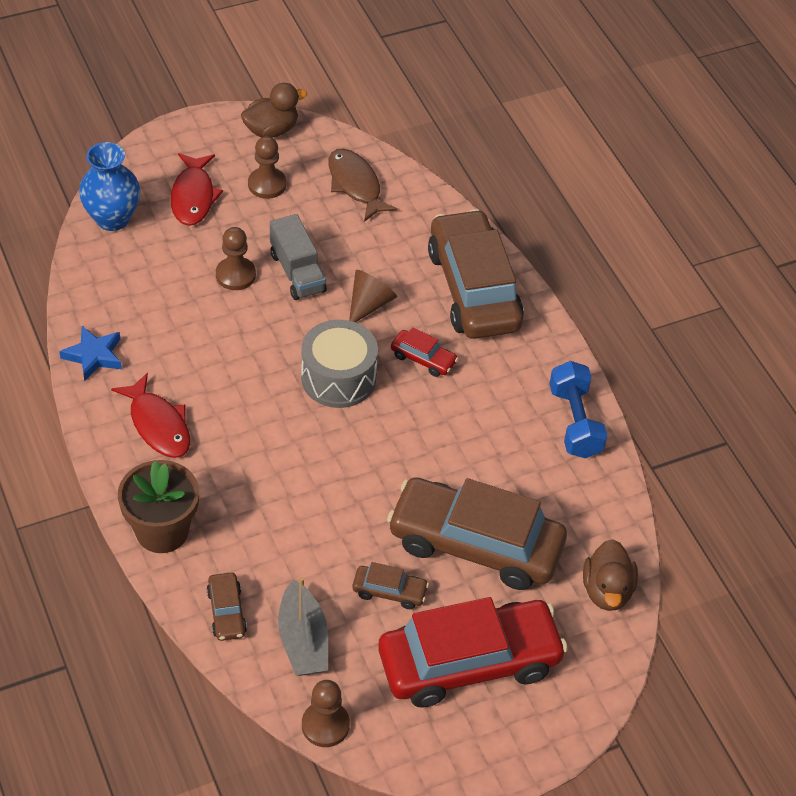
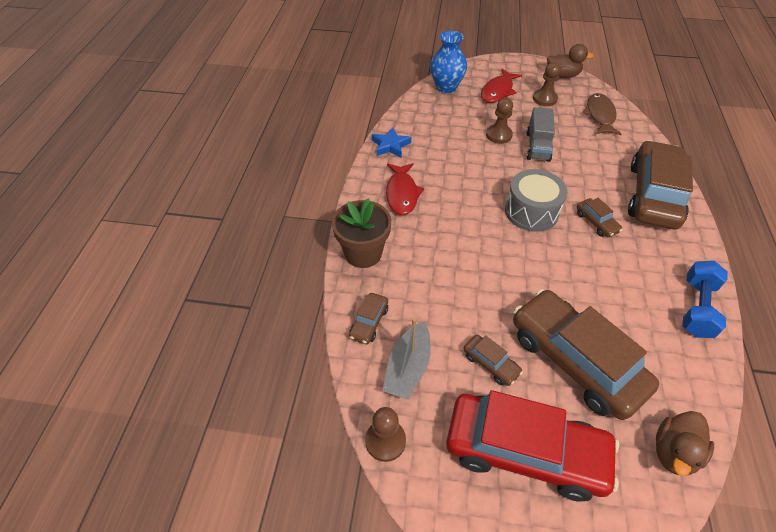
camera: 35 degrees right, 0 degrees up
brown cone [349,270,397,322] -> none
red car [391,327,458,377] -> brown car [577,198,623,237]

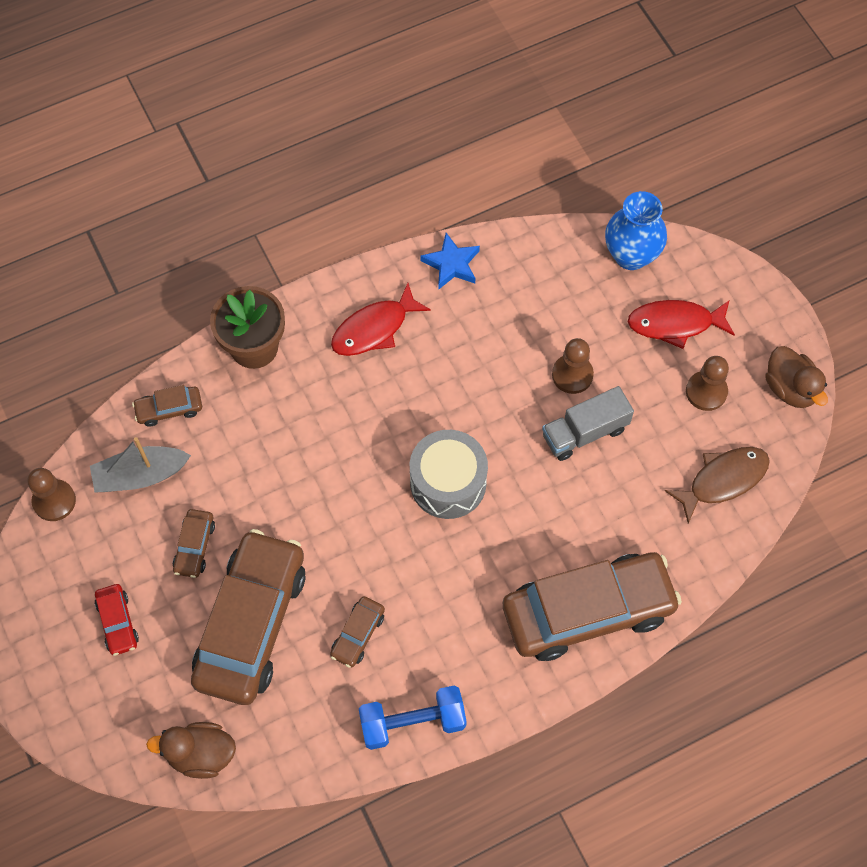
camera: 55 degrees right, 15 degrees up
red car [446,390,619,501] -> red car [95,584,139,656], size x0.42
brown car [577,198,623,237] -> brown car moved to [330,596,385,668]

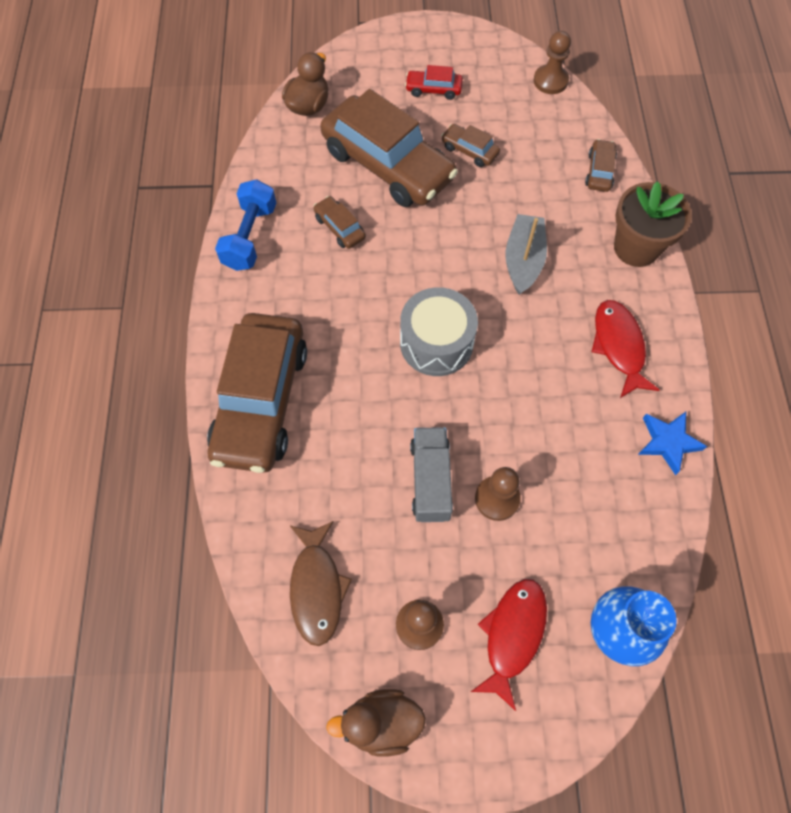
camera: 115 degrees right, 0 degrees up
grey boat [90,437,191,493] -> grey boat moved to [506,214,547,295]

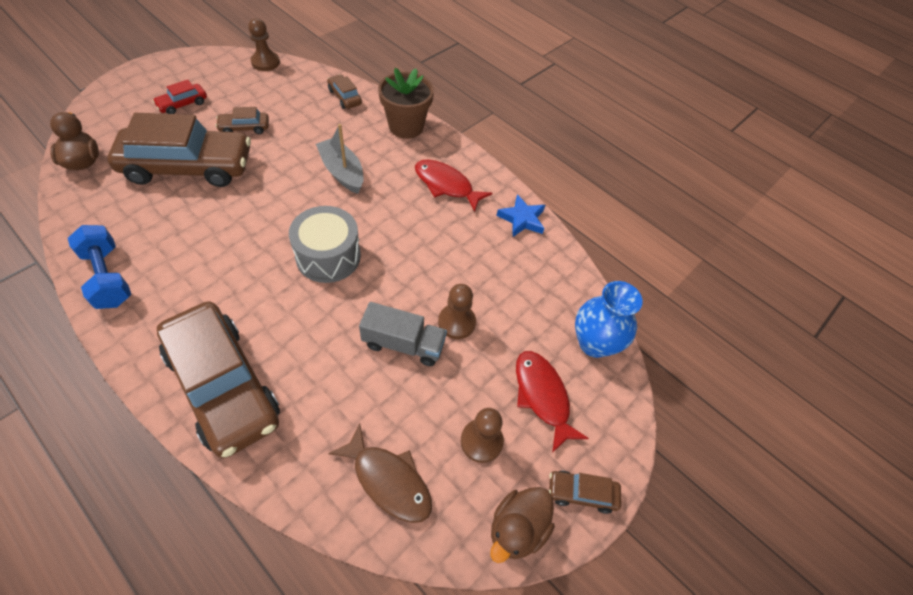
camera: 50 degrees left, 10 degrees down
brown car [313,196,366,249] -> brown car moved to [549,471,621,514]
grey truck [410,427,453,522] -> grey truck turned 150 degrees clockwise [359,302,447,366]

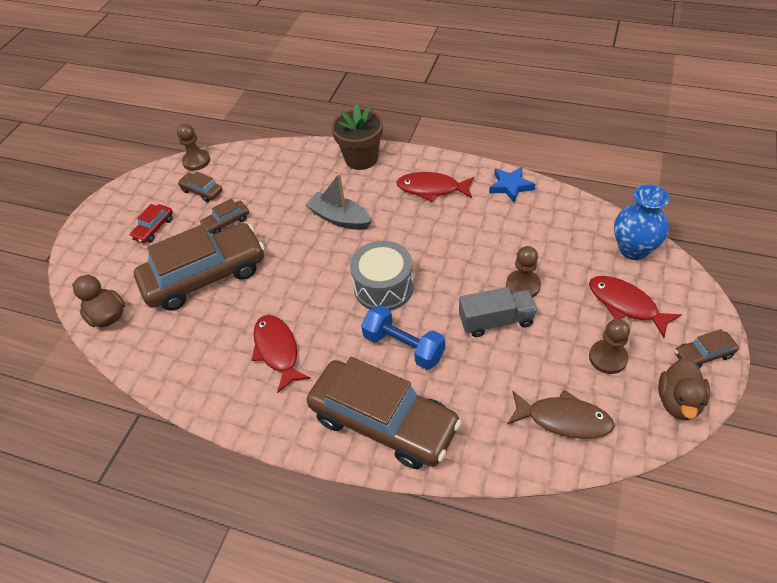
camera: 15 degrees left, 5 degrees down
blue dumbbell [68,225,131,309] -> blue dumbbell moved to [361,305,445,370]
brown car [327,74,362,109] -> brown car moved to [178,172,222,202]
none -> red fish [252,315,311,393]

